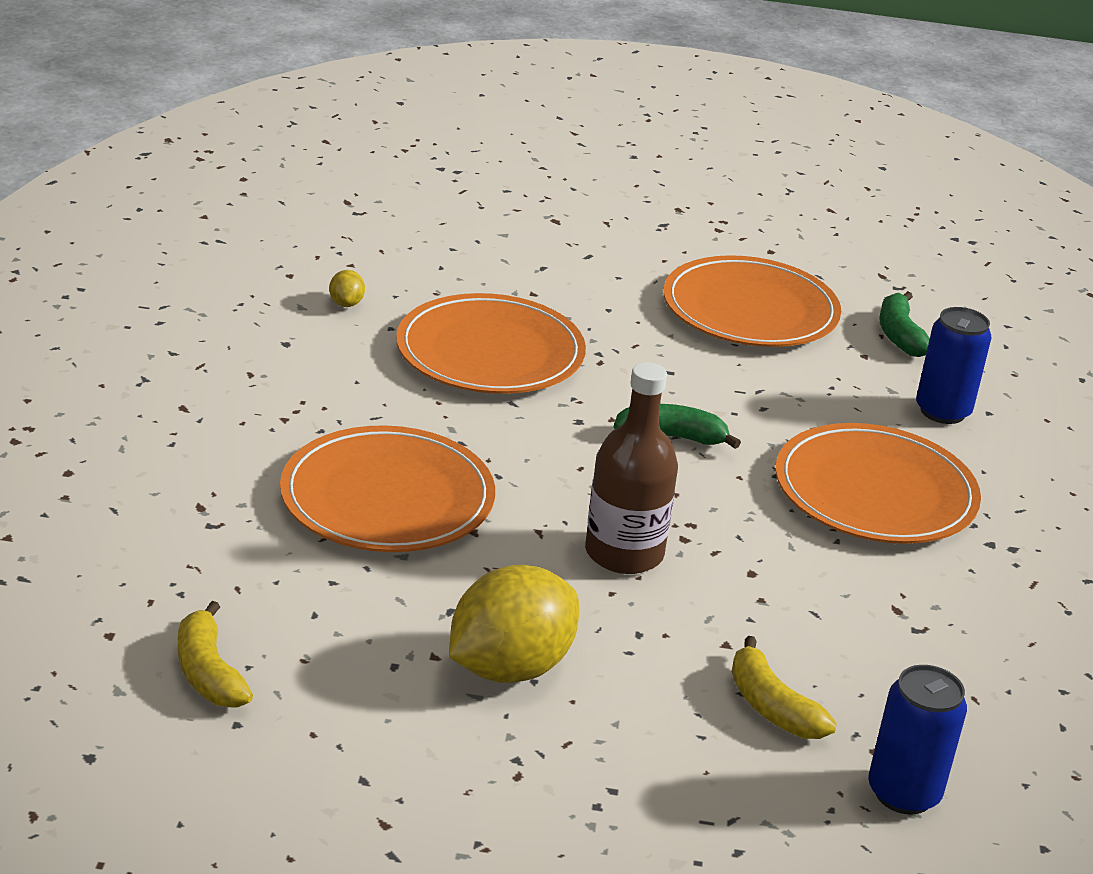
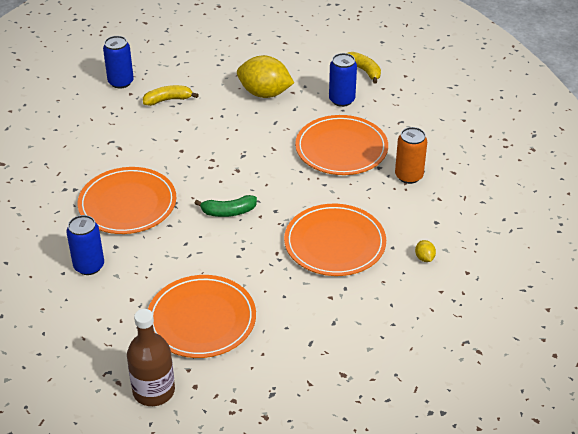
camera: 170 degrees right, 10 degrees up
yellow lemon [449,565,579,683] -> yellow lemon turned 75 degrees clockwise [237,55,294,98]
brown bottle [585,362,678,574] -> brown bottle moved to [127,309,175,406]
yellow banana [731,636,837,739] -> yellow banana turned 60 degrees counterclockwise [143,85,199,106]
green banana [879,291,929,357] -> none
none -> blue can [329,53,357,107]
none -> orange can [395,127,427,184]

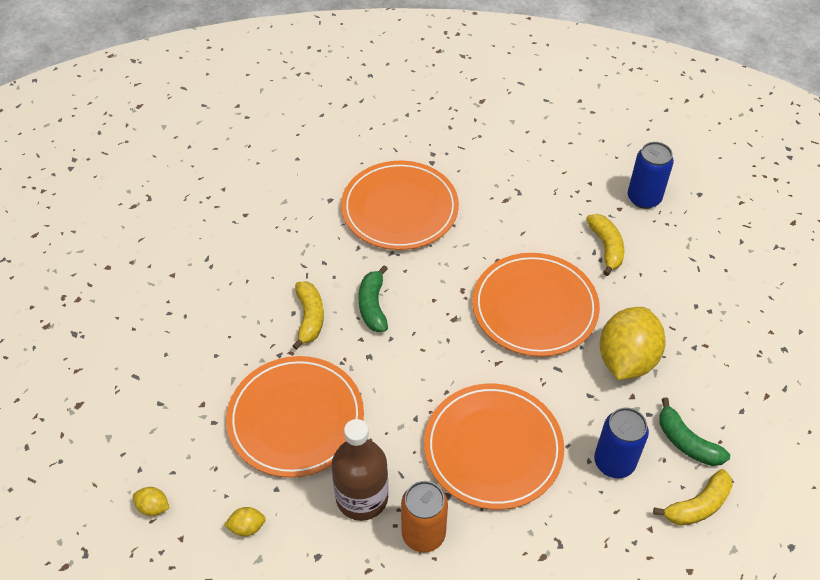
camera: 95 degrees right, 10 degrees up
blue can [66,215,104,275] -> none
brown bottle [127,309,175,406] -> brown bottle moved to [331,419,388,521]
orange plate [148,275,256,358] -> orange plate moved to [472,253,600,357]
none -> yellow lemon [133,487,169,516]
none -> yellow banana [292,281,324,350]
none -> green banana [659,398,730,466]

